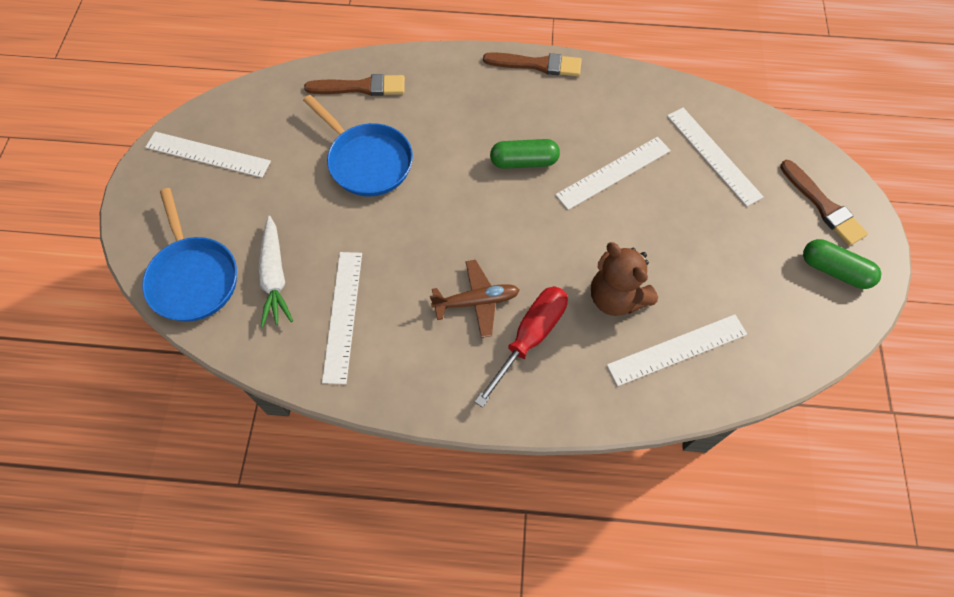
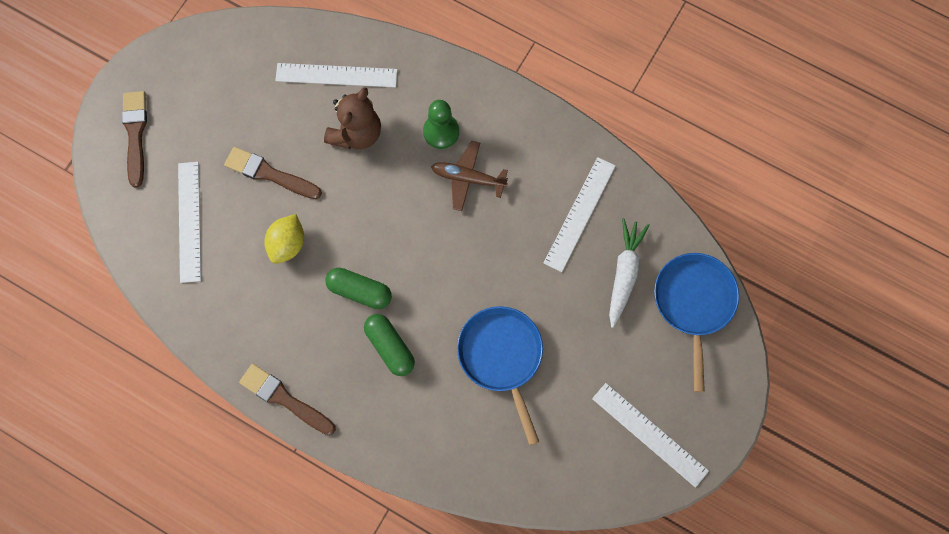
camera: 155 degrees left, 10 degrees up
brown brush [304,74,405,96] -> brown brush moved to [224,147,322,199]
red screwdriver [475,286,568,408] -> green pawn [423,100,459,149]
white ruler [555,137,671,210] -> yellow lemon [264,214,304,264]
brown teddy bear [591,242,658,316] -> brown teddy bear turned 45 degrees clockwise [324,87,381,149]
green capsule [803,239,881,289] -> green capsule moved to [364,314,415,376]

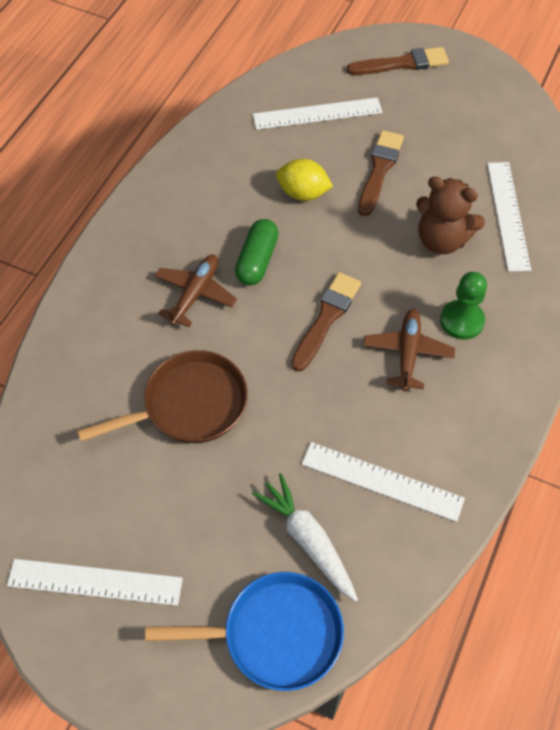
camera: 85 degrees right, 15 degrees down
brown brush [239,364,336,435] -> brown brush moved to [291,272,361,371]
green capsule [364,314,415,376] -> brown plane [155,255,237,327]
blue pan [457,306,543,446] -> brown pan [77,350,248,443]
white ruler [592,383,709,488] -> white ruler turned 60 degrees clockwise [7,559,183,606]
white carrot [609,218,650,328] -> white carrot turned 135 degrees counterclockwise [252,473,358,602]

